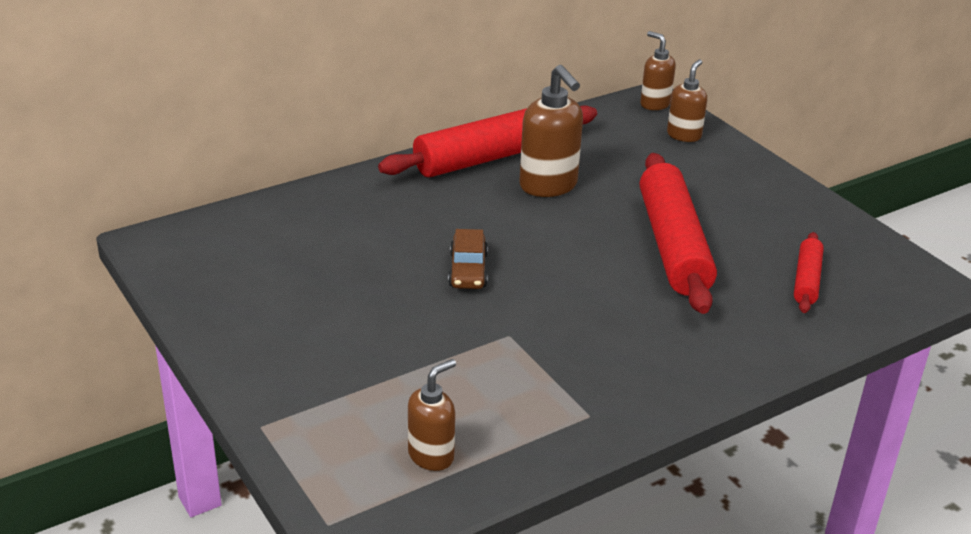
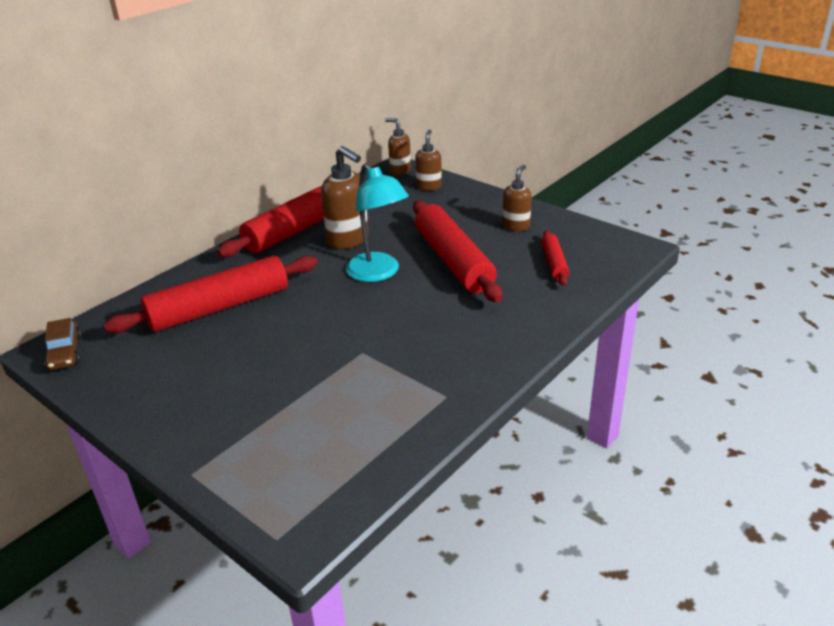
camera: 15 degrees left, 0 degrees up
brown soap dispenser [408,359,456,471] -> brown soap dispenser moved to [502,165,532,231]
brown car [448,229,488,289] -> brown car moved to [44,318,82,370]
none -> red rolling pin [103,255,318,333]
none -> turquoise lamp [346,163,408,282]

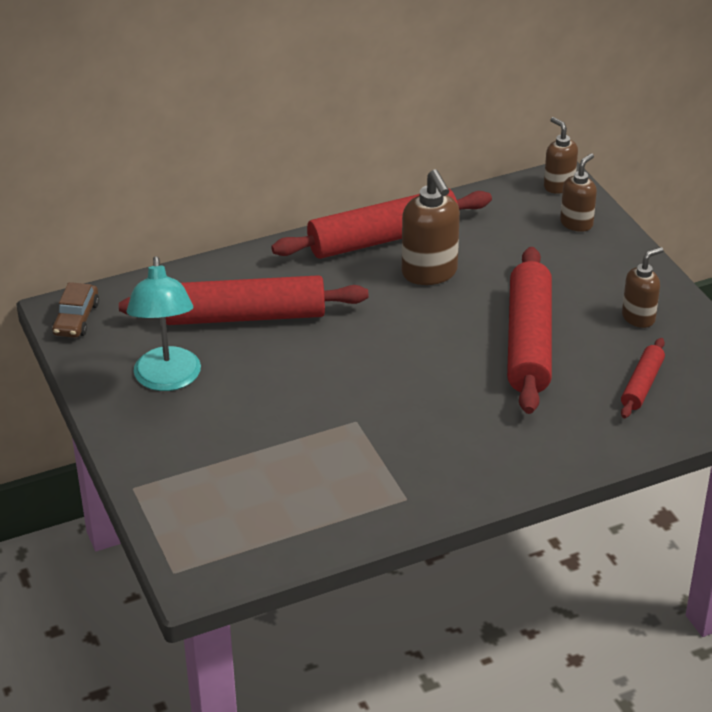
camera: 25 degrees right, 5 degrees up
turquoise lamp [346,163,408,282] -> turquoise lamp moved to [127,256,201,391]

